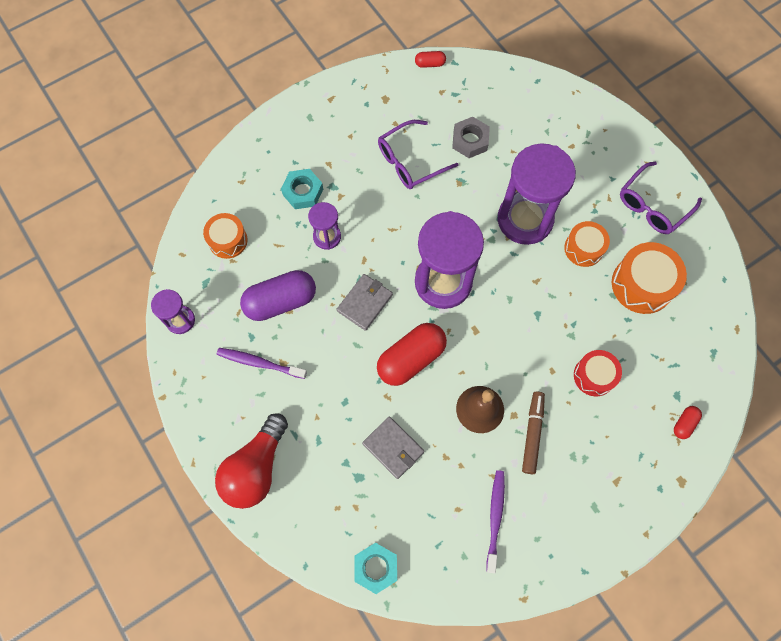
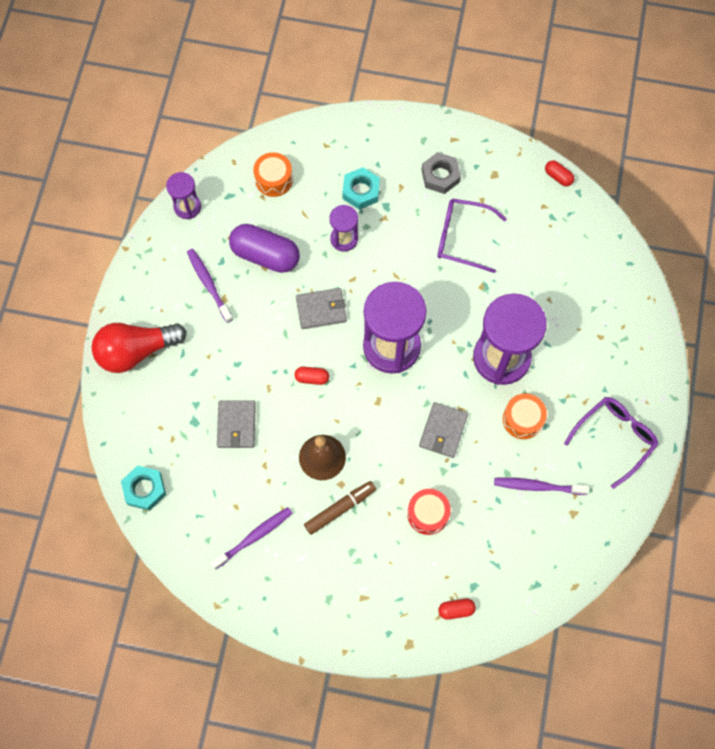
camera: 45 degrees right, 0 degrees up
red capsule [377,323,447,386] -> red capsule [294,366,329,385], size x0.46
grey nut [452,117,490,158] -> grey nut moved to [422,152,461,194]
orange drum [612,242,687,314] -> purple toothbrush [494,477,589,495]
purple glasses [620,161,702,234] -> purple glasses turned 135 degrees clockwise [564,397,659,489]
none -> grey wallet [419,402,468,458]

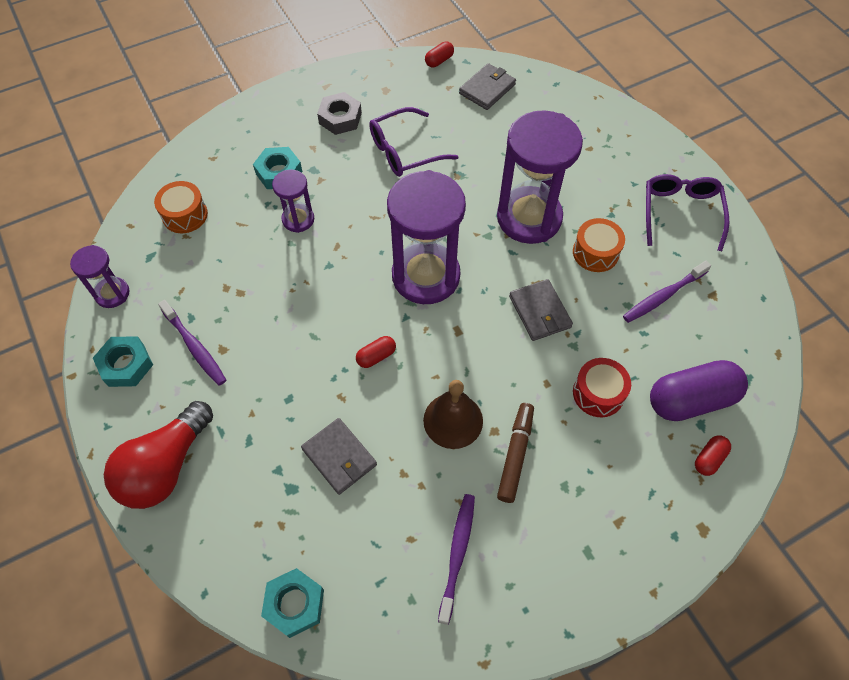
camera: 40 degrees left, 10 degrees down
purple toothbrush [187,249,233,323] -> purple toothbrush turned 150 degrees counterclockwise [158,300,226,386]
purple capsule [229,224,300,273] -> purple capsule moved to [650,360,748,421]
grey wallet [296,288,347,329] -> grey wallet moved to [459,63,516,110]
red capsule [545,160,574,187] -> red capsule turned 45 degrees counterclockwise [425,41,454,67]
none -> turquoise nut [93,336,153,387]

